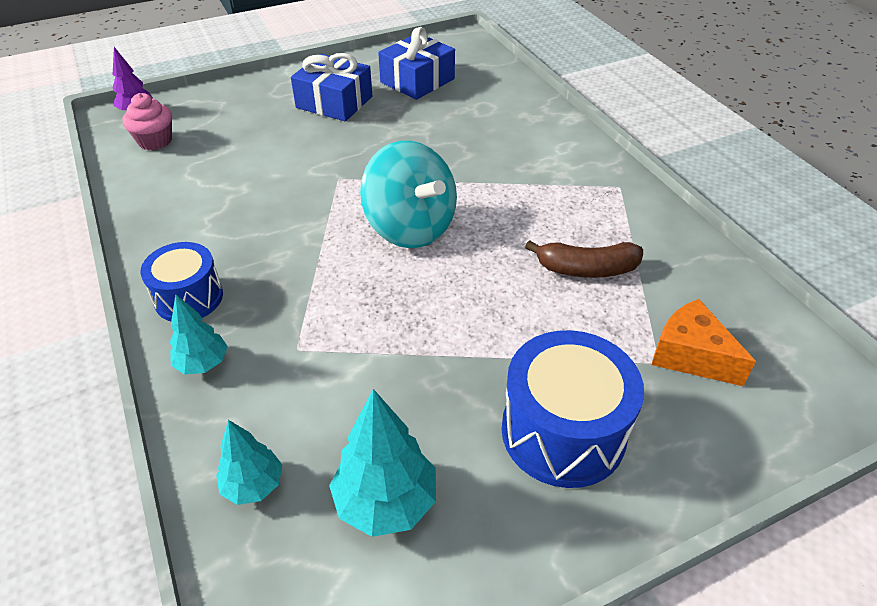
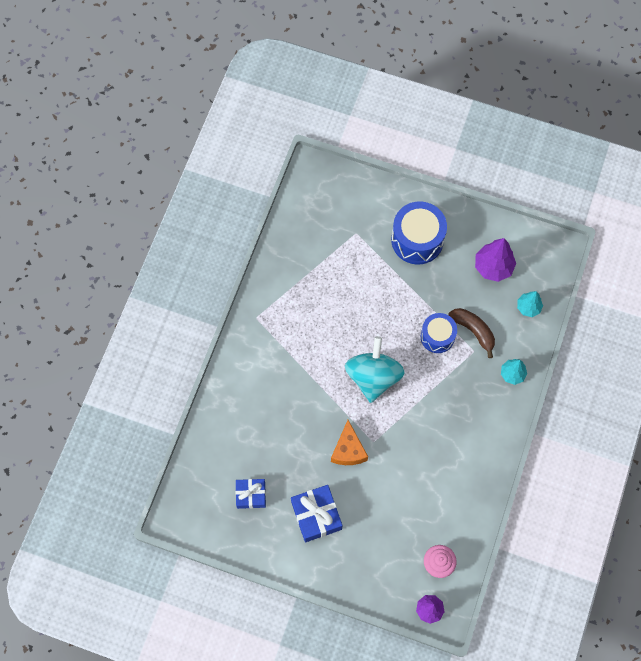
camera: 135 degrees left, 25 degrees up
blue drum [140,242,223,321] -> blue drum moved to [421,313,457,353]
turquoise tree [329,389,436,537] -> purple tree [475,238,516,282]
blue gift [378,27,455,100] -> blue gift [236,479,266,509], size x0.66
brown banana [525,240,643,278] -> brown banana moved to [449,308,495,358]
orange cheese [652,299,756,386] -> orange cheese moved to [331,420,368,465]

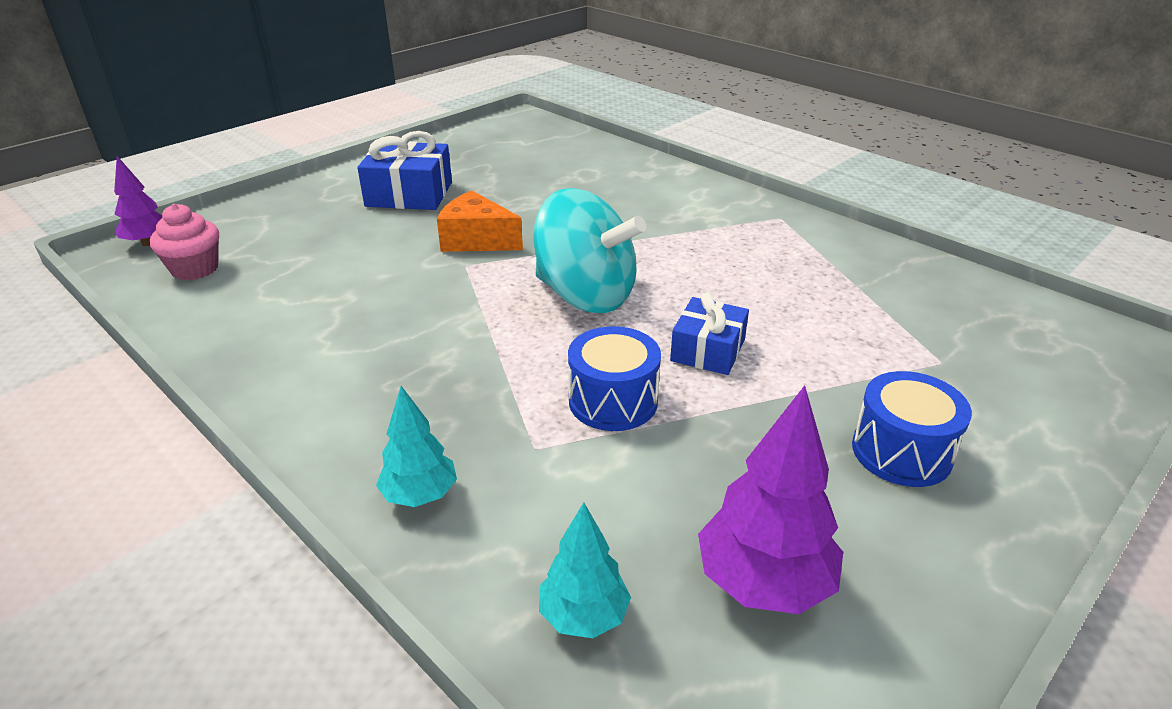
camera: 115 degrees right, 35 degrees down
blue gift [236,479,266,509] -> blue gift moved to [670,292,749,375]
blue drum [391,201,447,264] -> blue drum [852,371,972,487], size x0.64
brown banana [449,308,495,358] -> none

